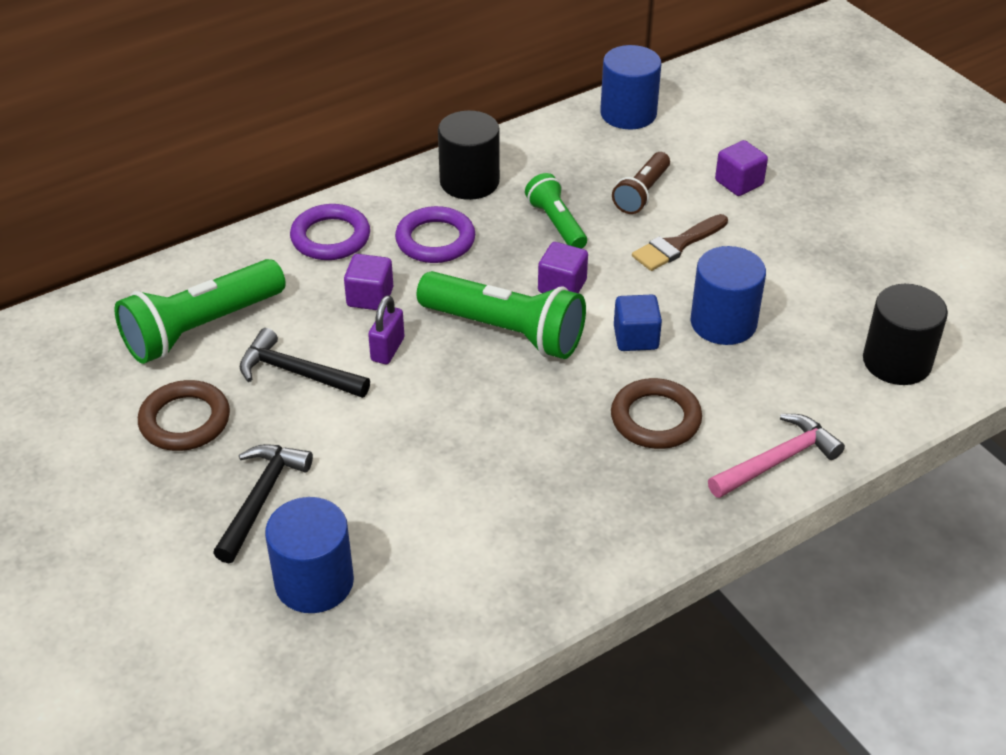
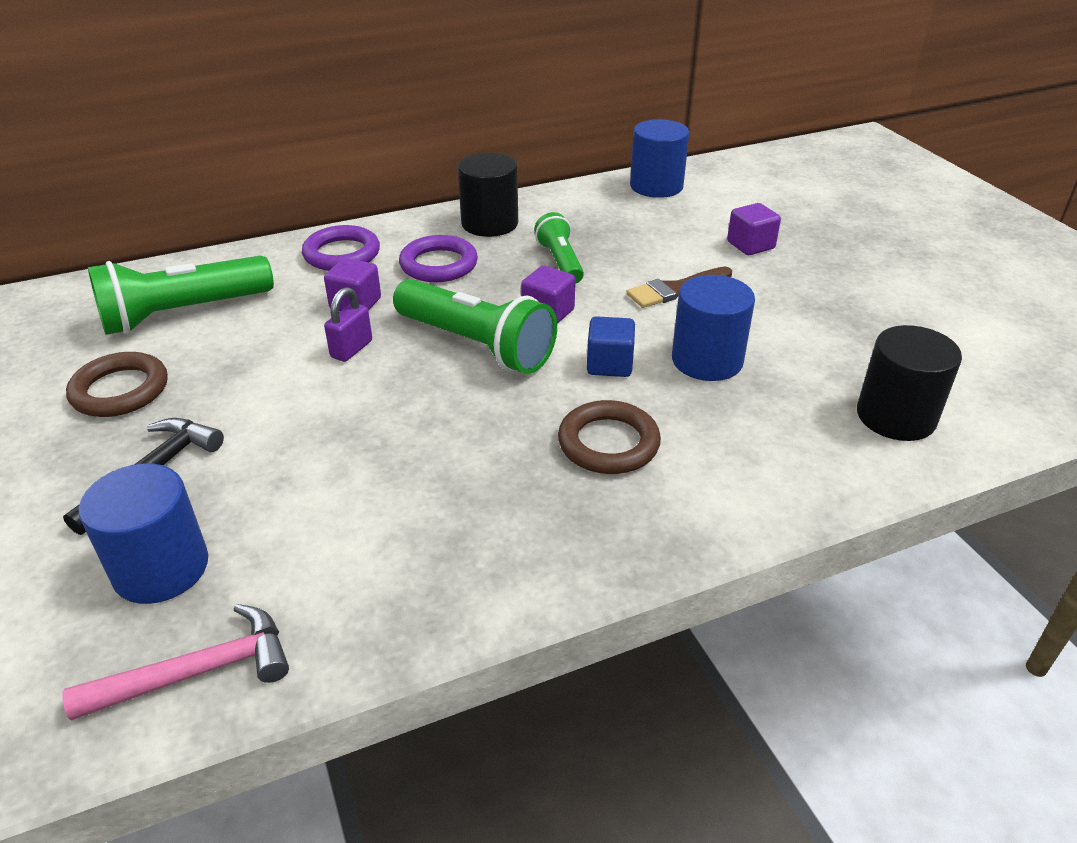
camera: 10 degrees right, 5 degrees down
black hammer [240,328,370,398] -> none
brown flashlight [612,152,670,214] -> none
pink hammer [708,414,845,498] -> pink hammer moved to [62,604,289,721]

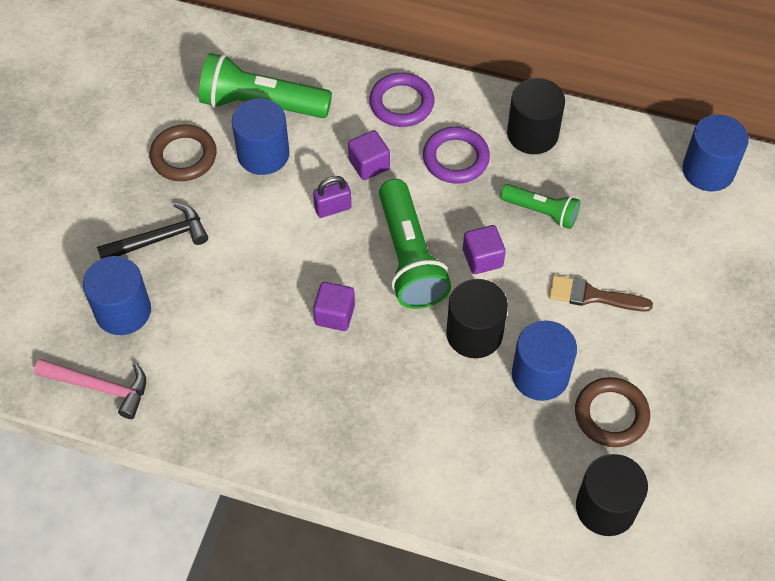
camera: 40 degrees right, 20 degrees up
green flashlight [534,212,584,284] -> green flashlight turned 90 degrees clockwise [500,184,580,229]
brown ring [558,400,661,474] -> brown ring moved to [575,377,650,447]
blue cube [587,316,635,377] -> black cylinder [446,279,508,358]
purple cube [727,203,781,255] -> purple cube moved to [313,282,355,331]
none -> blue cylinder [232,98,290,175]

